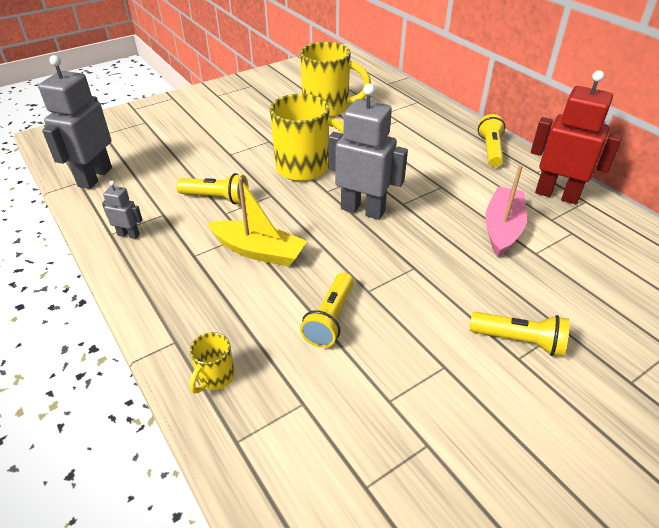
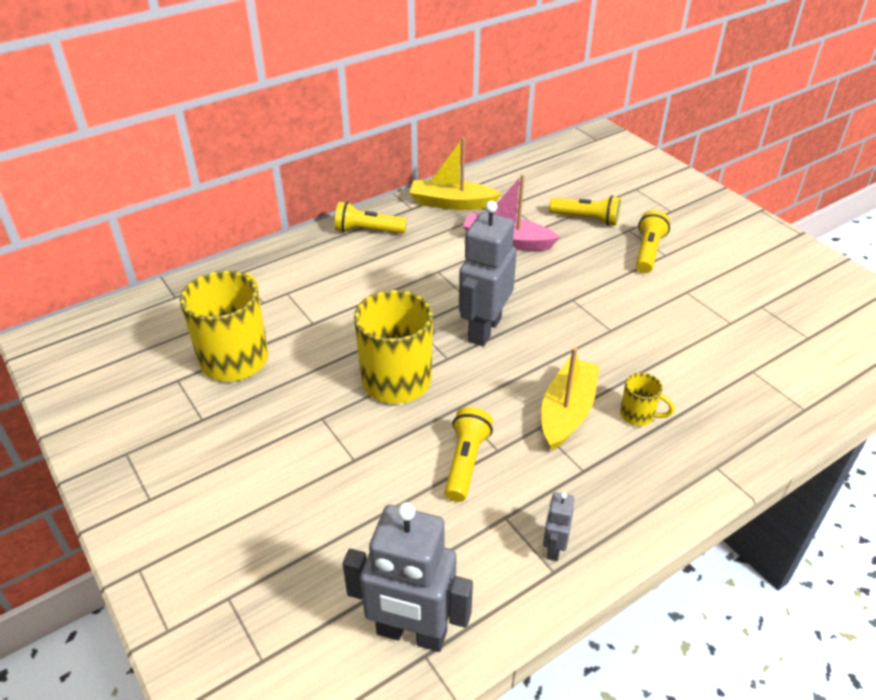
camera: 90 degrees left, 0 degrees up
yellow mug [189,332,235,393] -> yellow mug moved to [620,373,675,426]
yellow flashlight [300,272,354,348] -> yellow flashlight moved to [549,195,621,226]
red robot [531,70,622,204] -> yellow boat [410,137,502,210]

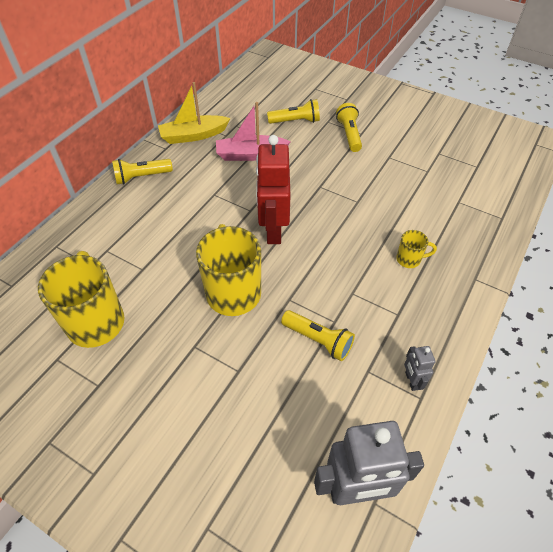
camera: 25 degrees left, 10 degrees up
yellow flashlight [445,407,493,502] -> yellow flashlight turned 135 degrees clockwise [281,310,355,361]
grey robot [459,200,517,346] -> red robot [256,135,290,244]
yellow boat [541,347,599,451] -> none

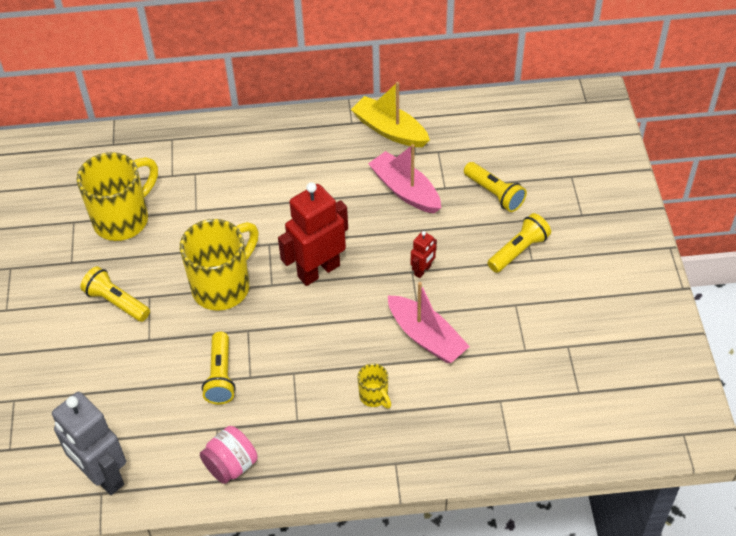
camera: 55 degrees right, 0 degrees up
yellow flashlight [112,159,173,185] -> yellow flashlight moved to [81,266,150,322]
grey robot [404,346,436,391] -> pink jar [200,426,258,484]
none -> pink boat [388,282,470,363]
none -> red robot [411,231,437,278]

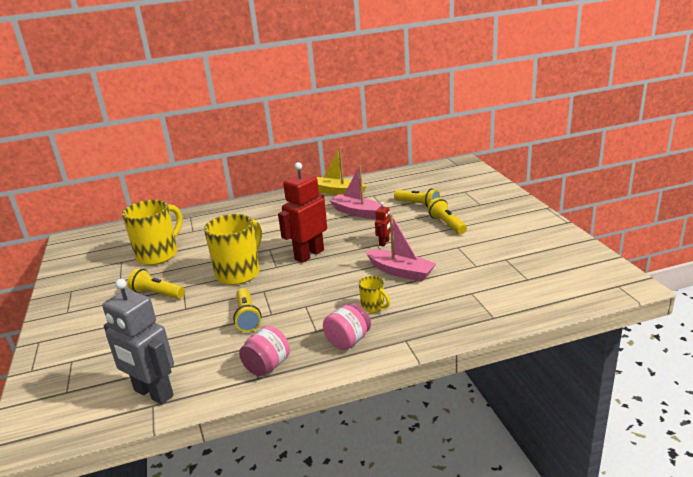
camera: 10 degrees left, 25 degrees down
yellow flashlight [488,213,551,273] -> yellow flashlight turned 60 degrees counterclockwise [427,198,467,234]
none -> pink jar [323,303,371,350]

